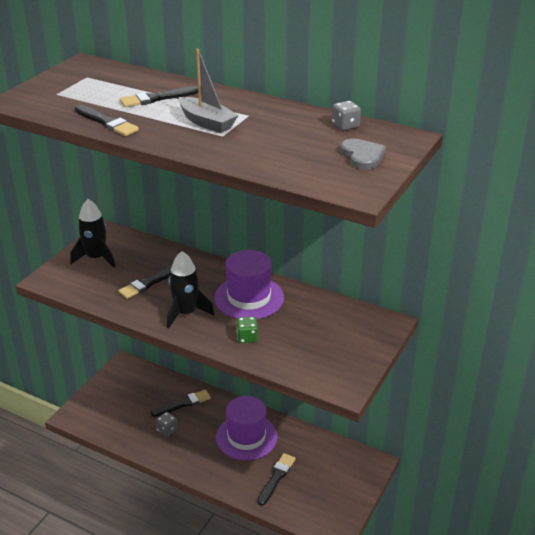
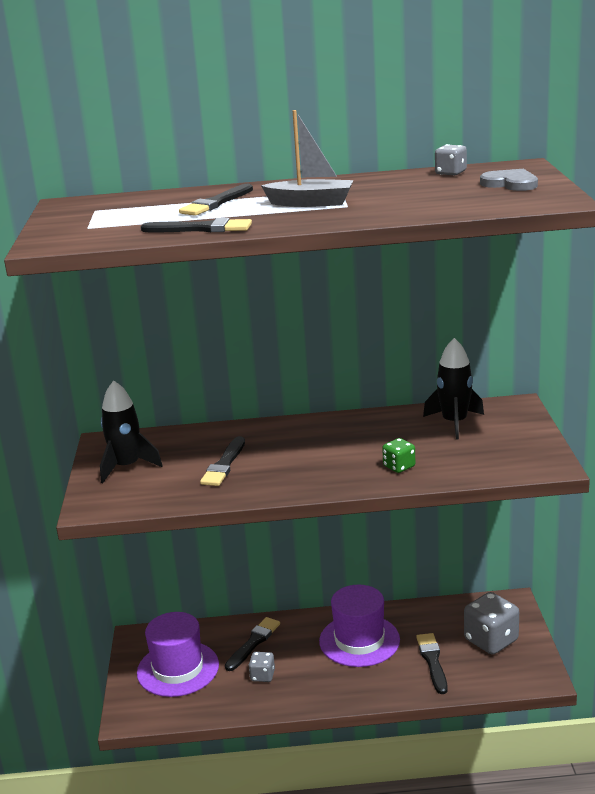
camera: 30 degrees left, 10 degrees down
black rocket [167,251,215,329] -> black rocket moved to [423,338,484,440]
purple hat [214,250,284,319] -> purple hat moved to [137,612,219,697]
none -> grey dice [464,592,519,655]

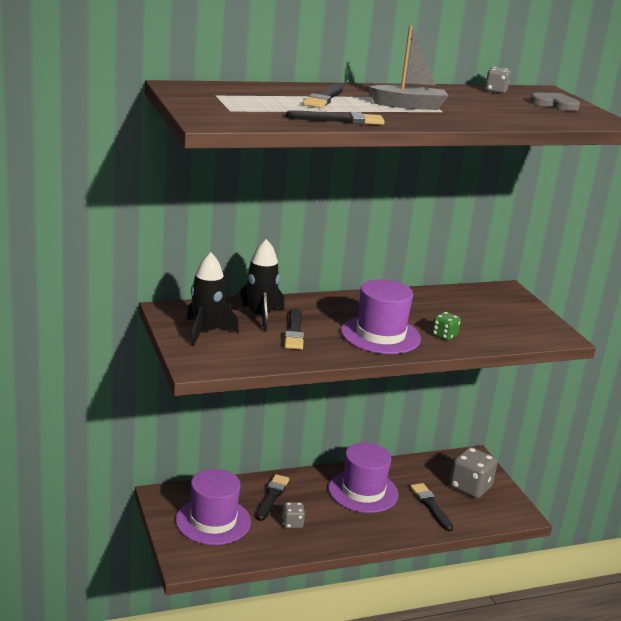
camera: 20 degrees left, 0 degrees up
black rocket [423,338,484,440] -> black rocket moved to [231,239,285,331]
none -> purple hat [341,279,421,354]

